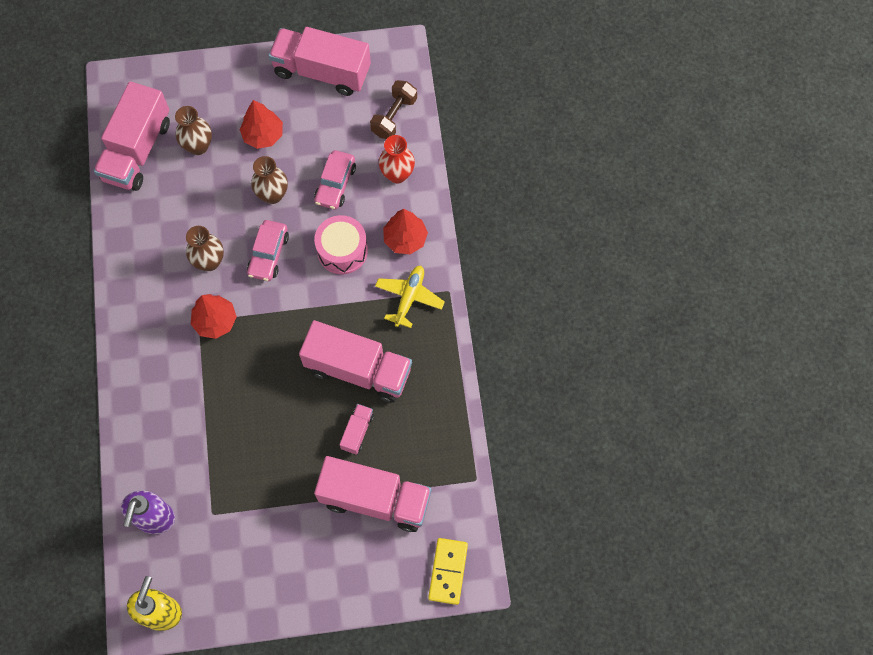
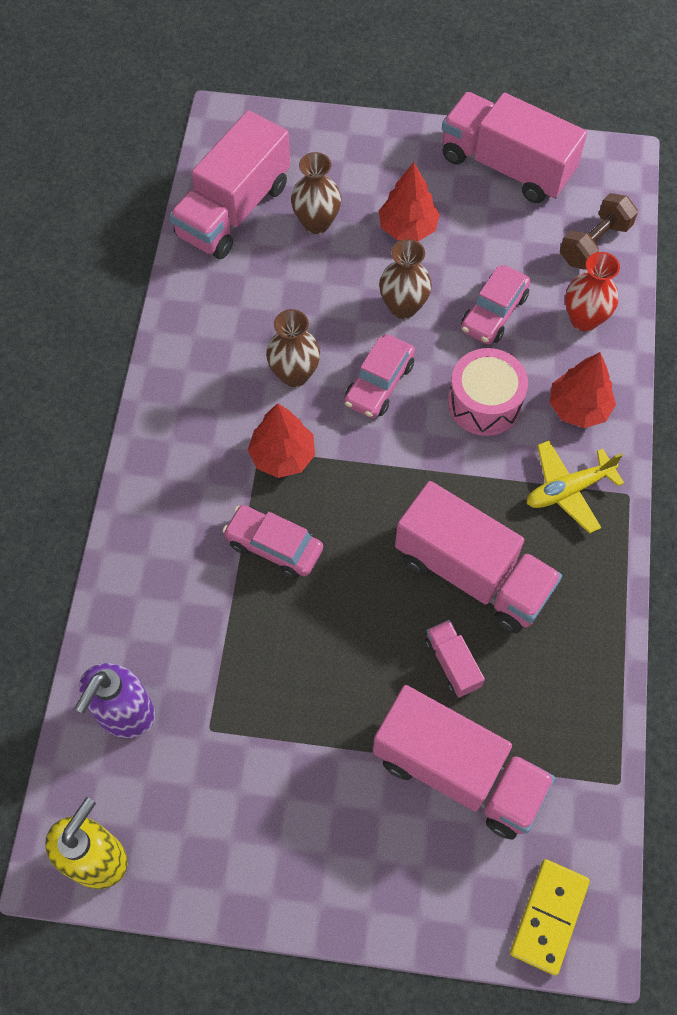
camera: 15 degrees right, 5 degrees down
pink truck [340,404,374,455] -> pink truck turned 60 degrees counterclockwise [425,620,485,698]
yellow plane [375,266,445,328] -> yellow plane turned 150 degrees counterclockwise [527,440,624,534]
none -> pink car [223,505,323,578]

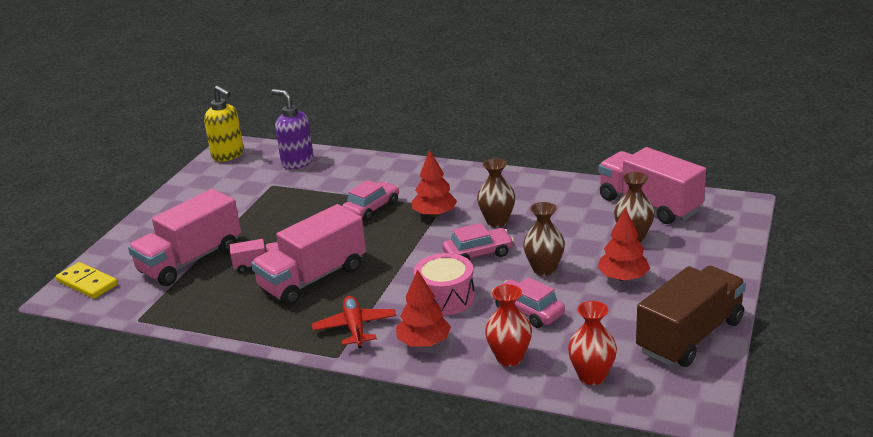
camera: 105 degrees right, 35 degrees down
pink car [344,334,415,418] -> pink car turned 120 degrees clockwise [443,223,514,260]
pink truck [442,92,587,203] -> brown truck [636,266,746,367]
yellow plane [527,440,624,534] -> red plane [312,296,396,348]
brown dumbbell [560,193,638,270] -> red vase [568,301,617,385]

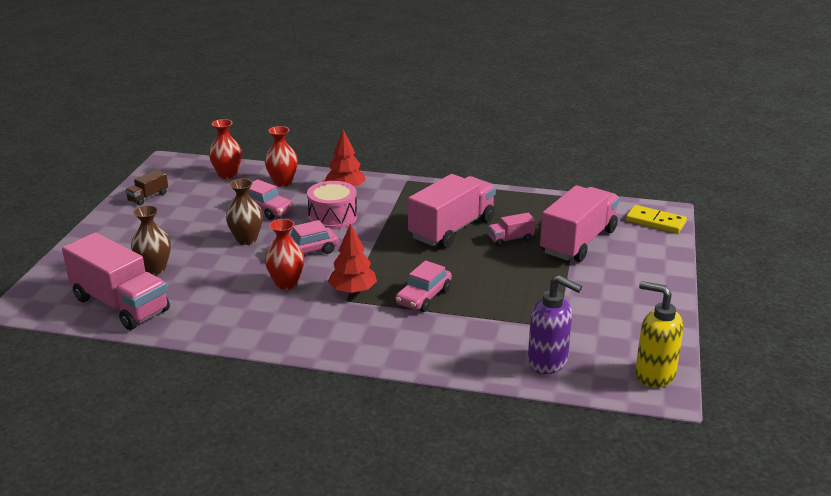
camera: 170 degrees right, 0 degrees up
red plane [312,296,396,348] -> none
brown vase [477,158,515,227] -> red vase [265,219,304,290]
red tree [598,207,650,281] -> none
brown truck [636,266,746,367] -> brown truck [125,170,168,205], size x0.45

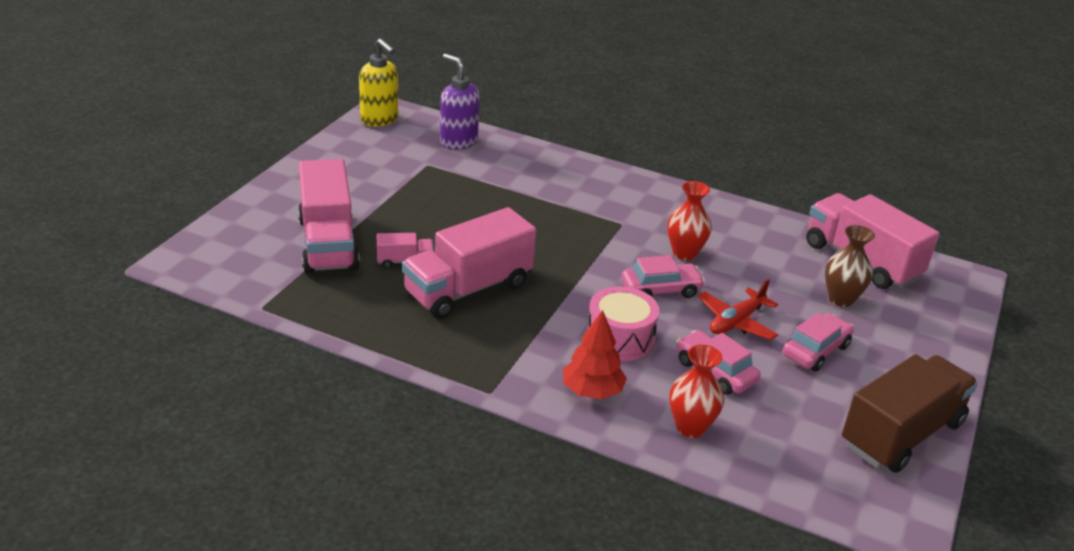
camera: 170 degrees left, 5 degrees up
brown truck [125,170,168,205] -> brown truck [842,354,978,473], size x2.23
red vase [209,119,242,179] -> none
brown vase [226,178,263,245] -> red plane [698,279,778,340]
red tree [328,223,377,294] -> none
pink car [396,261,452,312] -> pink car moved to [783,313,854,371]
pink truck [540,185,619,262] -> pink truck turned 60 degrees counterclockwise [298,159,360,274]
yellow domino [626,205,687,233] -> none

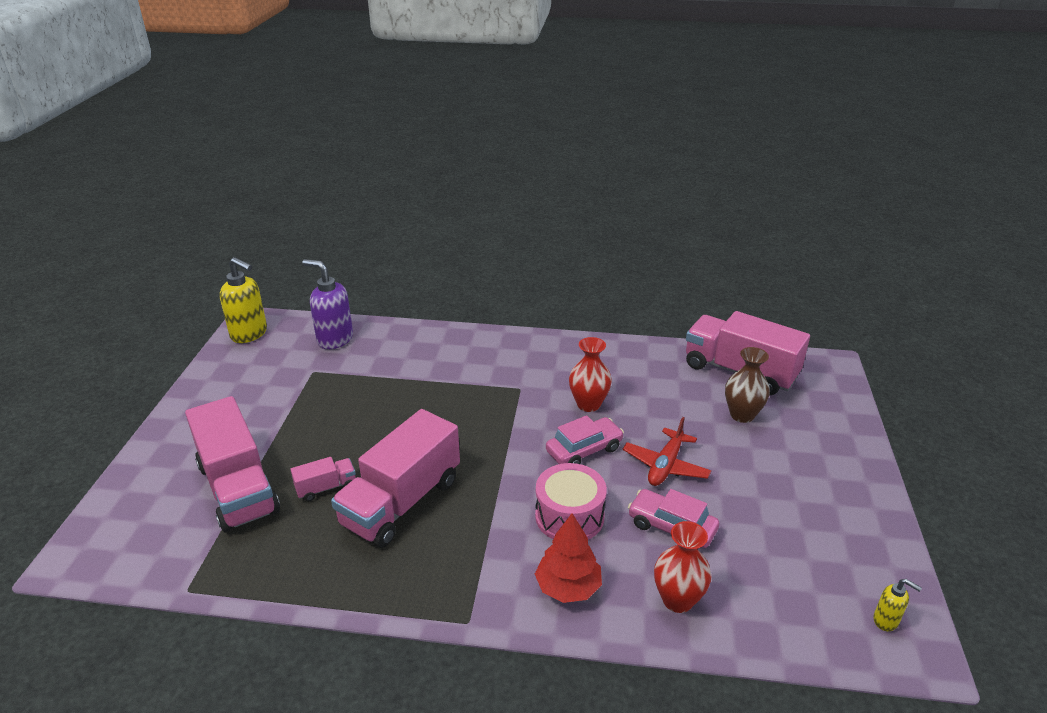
camera: 15 degrees left, 0 degrees up
pink car [783,313,854,371] -> none
brown truck [842,354,978,473] -> none
none -> yellow soap dispenser [874,579,922,631]

